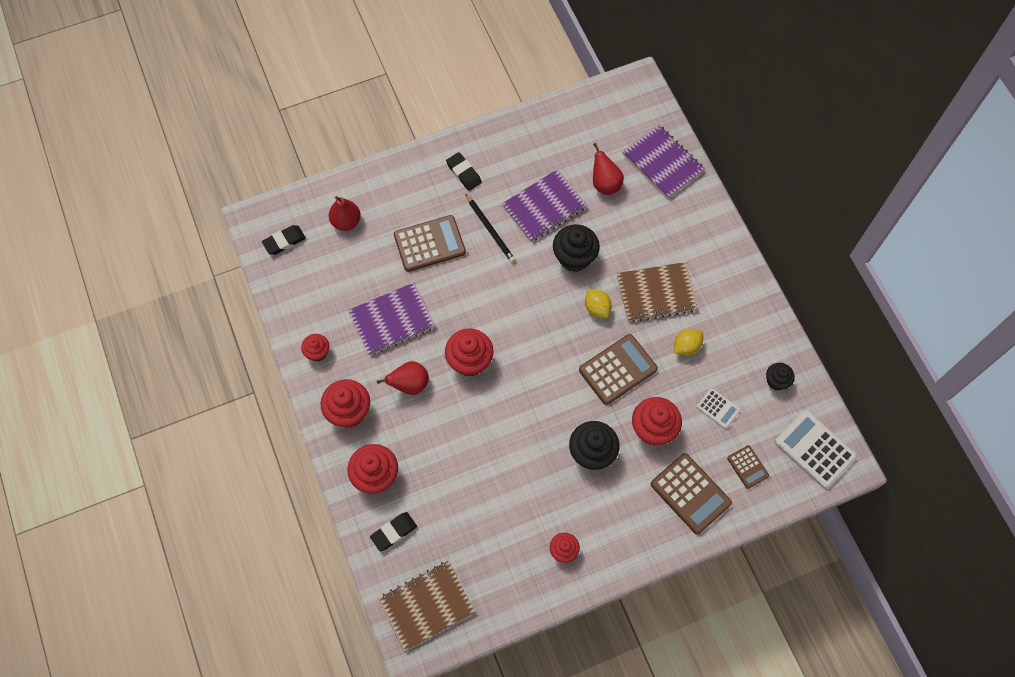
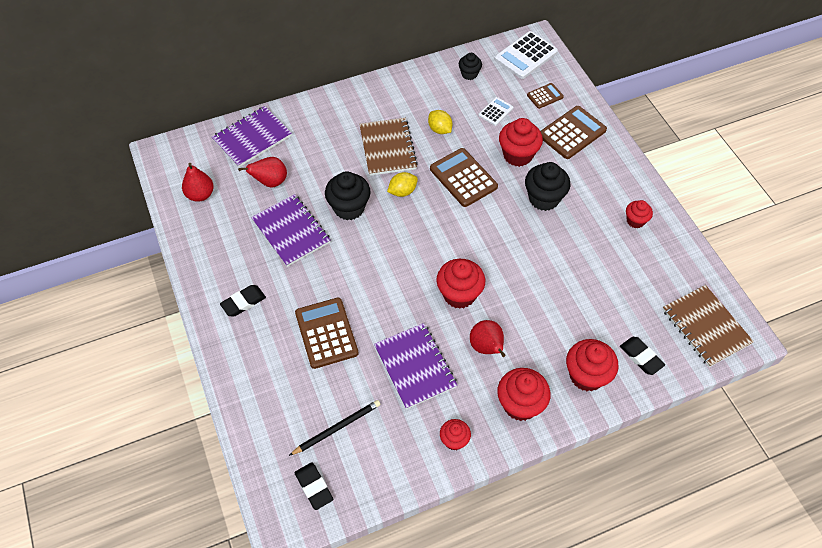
camera: 90 degrees left, 10 degrees down
red pear [329,196,361,231] -> red pear moved to [182,163,214,202]
black pencil [465,193,515,263] -> black pencil moved to [289,400,381,456]

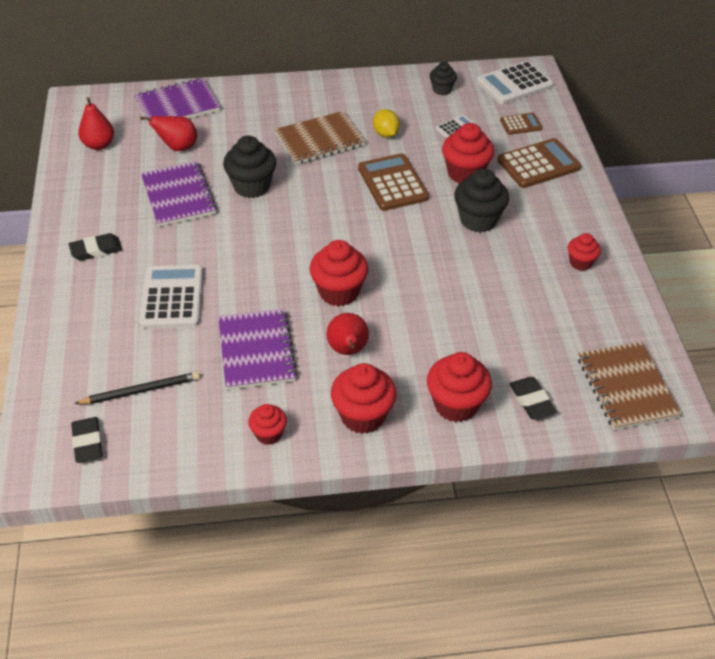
camera: 15 degrees right, 10 degrees down
brown calculator [295,298,359,369] -> white calculator [139,265,203,328]
brown notebook [359,118,418,176] -> brown notebook turned 60 degrees clockwise [275,111,366,165]
yellow lemon [387,172,418,197] -> none

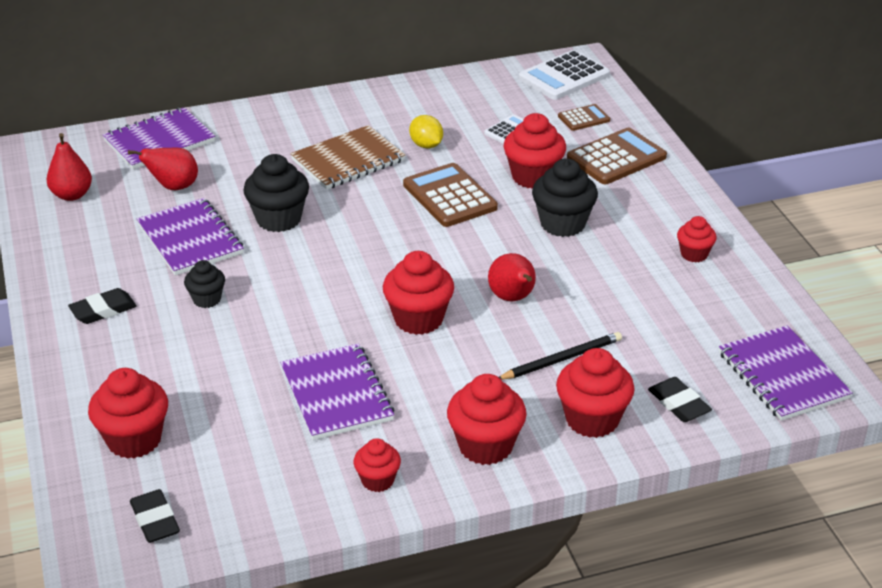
camera: 10 degrees left, 10 degrees down
black pencil [74,372,200,404] -> black pencil moved to [499,332,622,380]
white calculator [139,265,203,328] -> none
red pear [327,313,369,355] -> red pear moved to [488,253,536,301]
black cupcake [429,62,457,95] -> black cupcake moved to [184,260,225,308]
brown notebook [578,342,682,430] -> purple notebook [719,325,853,421]
none -> red cupcake [88,368,168,459]

